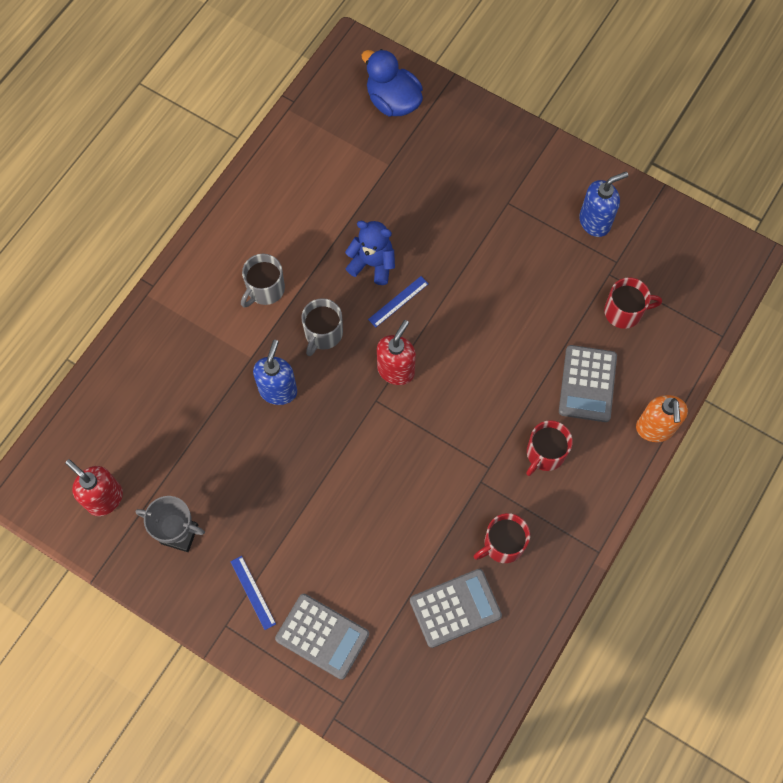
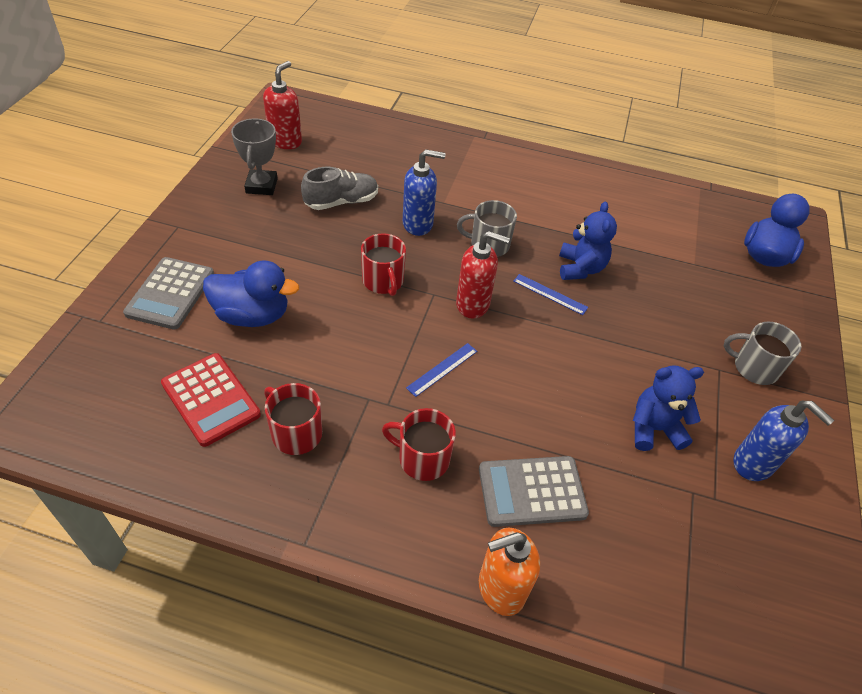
camera: 70 degrees right, 20 degrees down
blue ruler [231,556,276,630] -> blue ruler moved to [406,343,477,397]
grey mug [241,254,285,308] -> grey mug moved to [724,322,801,385]
grey calculator [410,569,502,648] -> red calculator [161,353,261,447]
red mug [604,277,662,329] -> red mug moved to [361,233,406,296]
none -> blue duck [203,260,299,327]
none -> grey shoe [301,167,378,210]
none -> blue teddy bear [633,365,704,451]

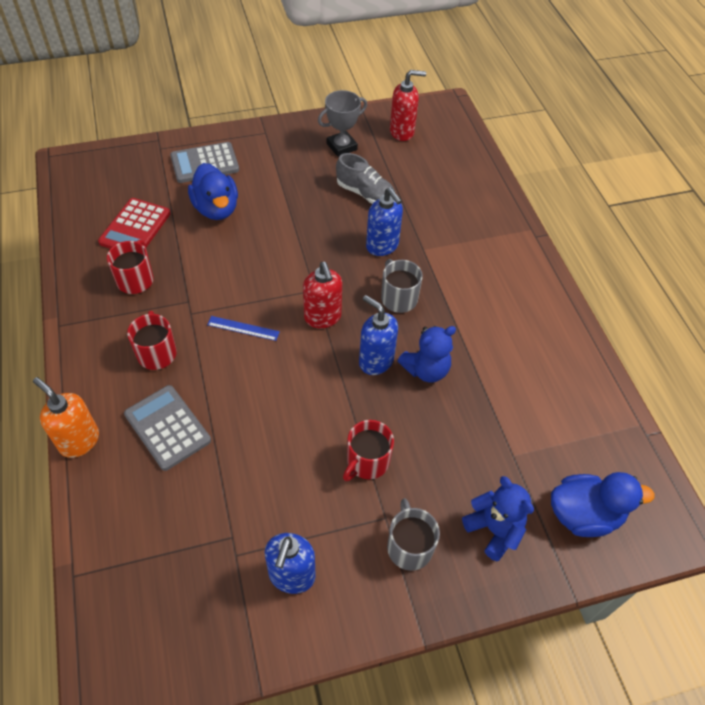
camera: 60 degrees right, 5 degrees up
red mug [361,233,406,296] -> red mug moved to [343,420,394,481]
blue ruler [513,274,588,315] -> blue soap dispenser [359,295,398,375]
blue teddy bear [633,365,704,451] -> blue teddy bear moved to [462,476,534,561]

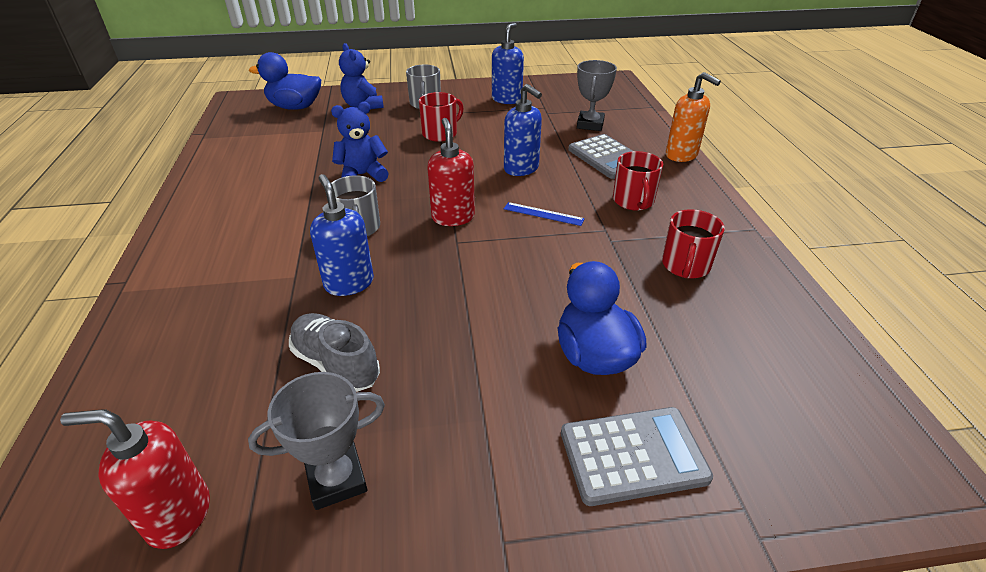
camera: 170 degrees left, 15 degrees down
red calculator [98,198,171,249] -> none
blue soap dispenser [359,295,398,375] -> blue soap dispenser moved to [504,84,542,176]
none -> grey trophy [577,60,617,131]

